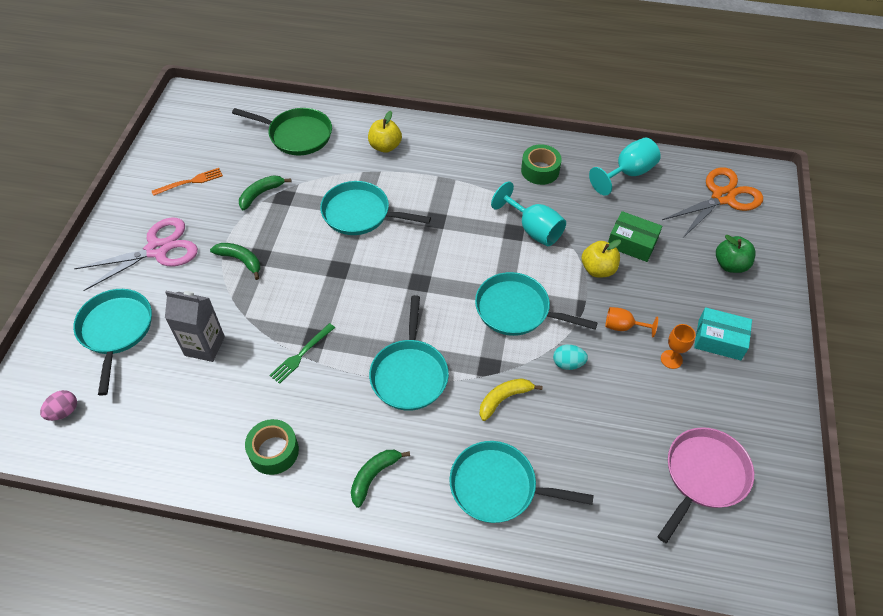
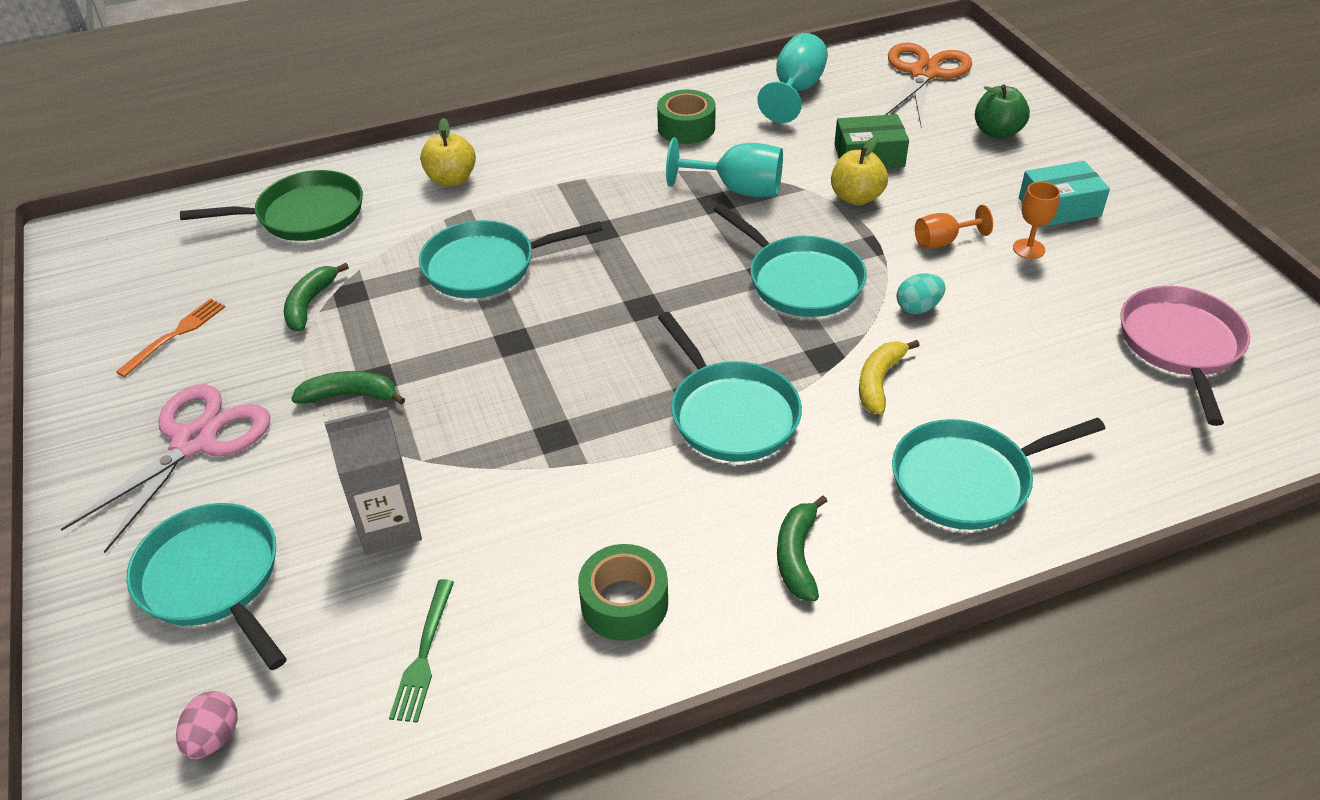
camera: 30 degrees left, 10 degrees down
green fork [269,323,335,384] -> green fork moved to [389,579,454,723]
turquoise pan [475,272,598,336] -> turquoise pan turned 120 degrees counterclockwise [714,204,867,317]

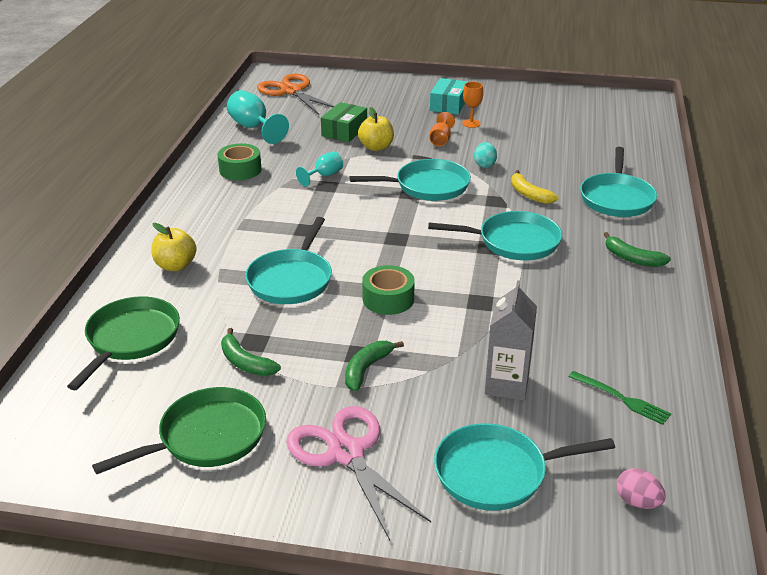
camera: 60 degrees left, 10 degrees down
orange fork [116,299,225,377] -> green pan [92,387,266,474]
green tape [578,544,668,641] -> green tape moved to [362,265,415,315]
turquoise goblet [666,137,783,197] -> turquoise goblet [296,151,343,187], size x0.61
green apple [975,84,1030,139] -> none
pink pan [1120,286,1250,426] -> none

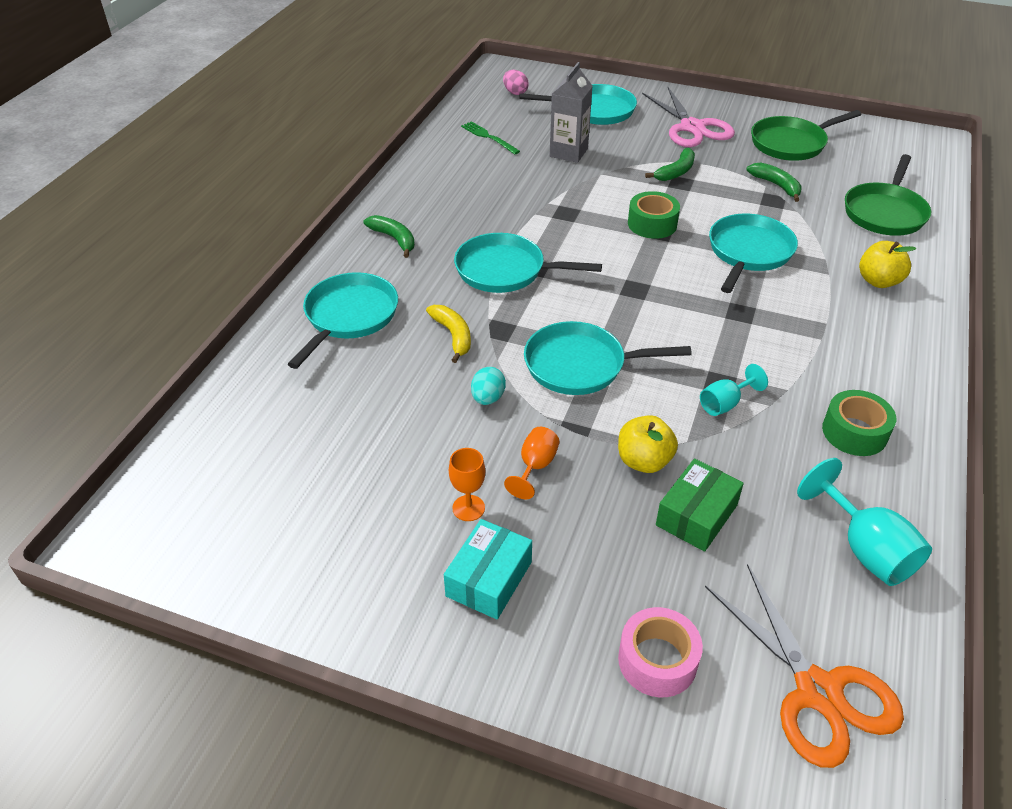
camera: 170 degrees left, 10 degrees up
none -> pink tape [618,607,703,697]

